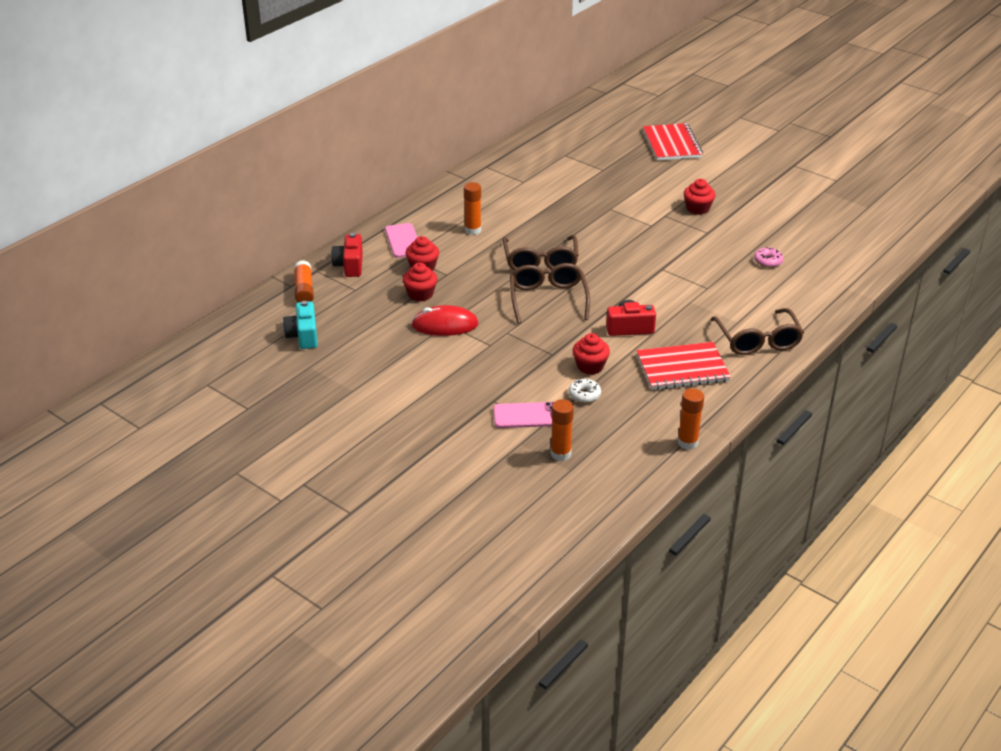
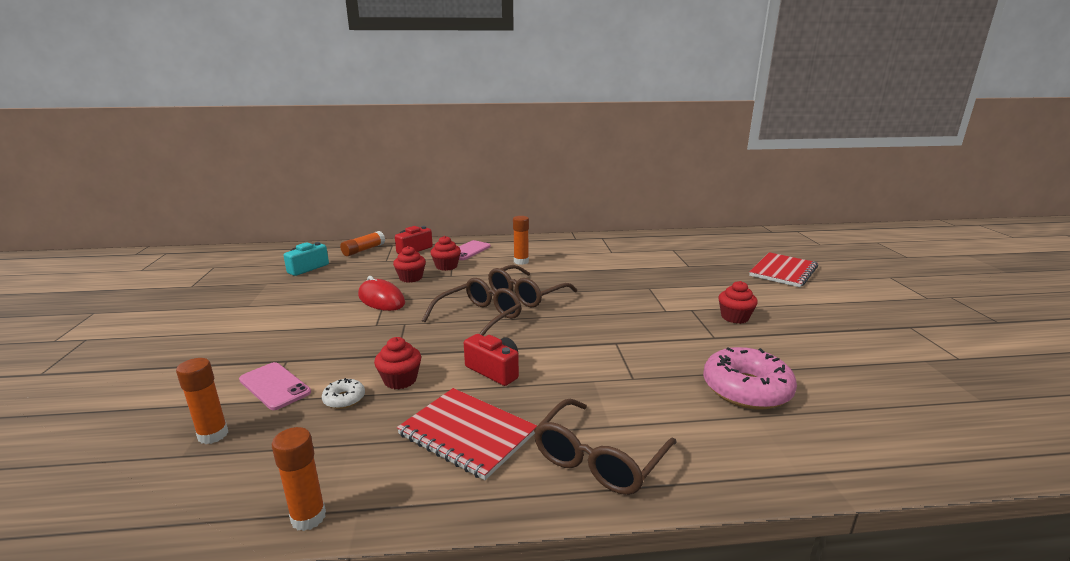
camera: 45 degrees right, 15 degrees down
pink donut [754,247,783,268] -> pink donut [703,347,797,410], size x2.17

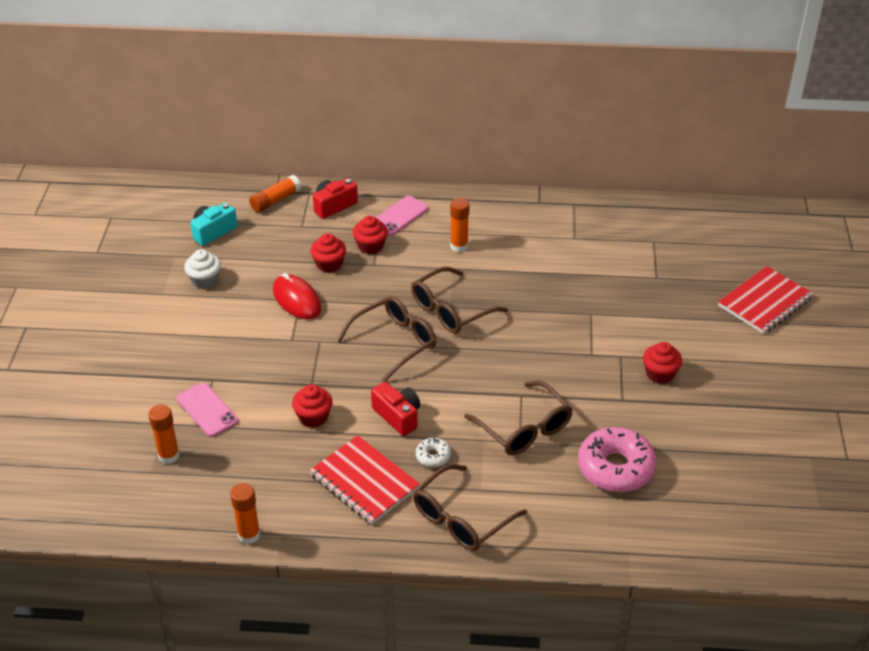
camera: 10 degrees right, 20 degrees up
white donut [322,378,365,409] -> white donut moved to [416,438,451,467]
none -> white cupcake [184,249,221,289]
none -> brown glasses [464,381,573,455]

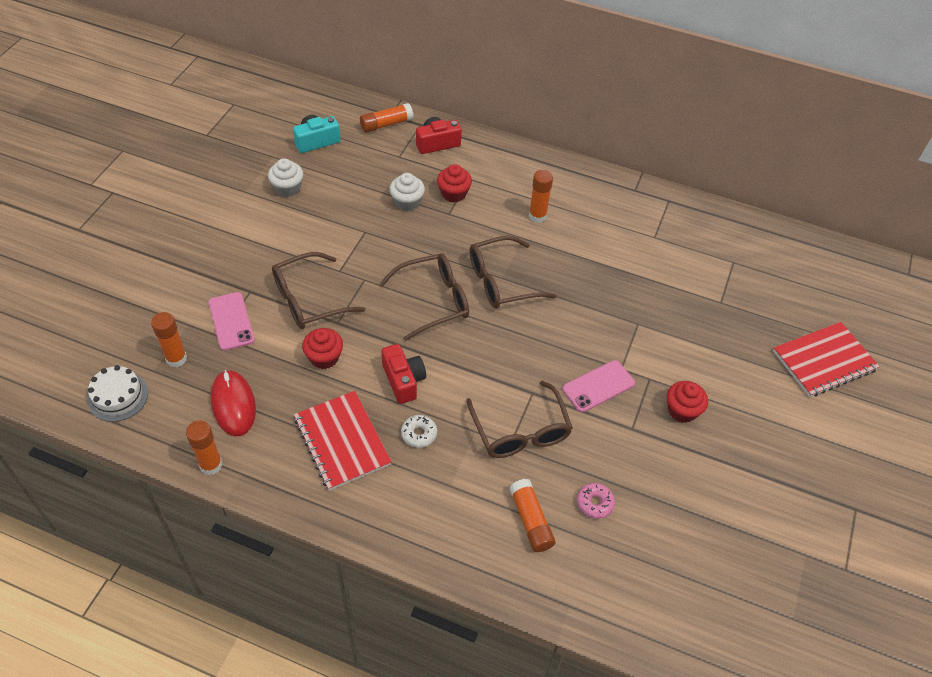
camera: 15 degrees right, 10 degrees up
red mouse [273,273,321,319] -> red mouse moved to [211,370,256,436]
red cupcake [310,233,346,273] -> white cupcake [389,173,425,211]
pink phone [376,196,429,235] -> pink phone moved to [562,360,635,412]
brown glasses [413,464,527,551] -> brown glasses moved to [272,252,365,329]
pink donut [578,427,657,492] -> pink donut [577,483,615,519], size x0.46
none -> white cake [88,365,148,422]
none -> orange glue stick [509,479,555,552]

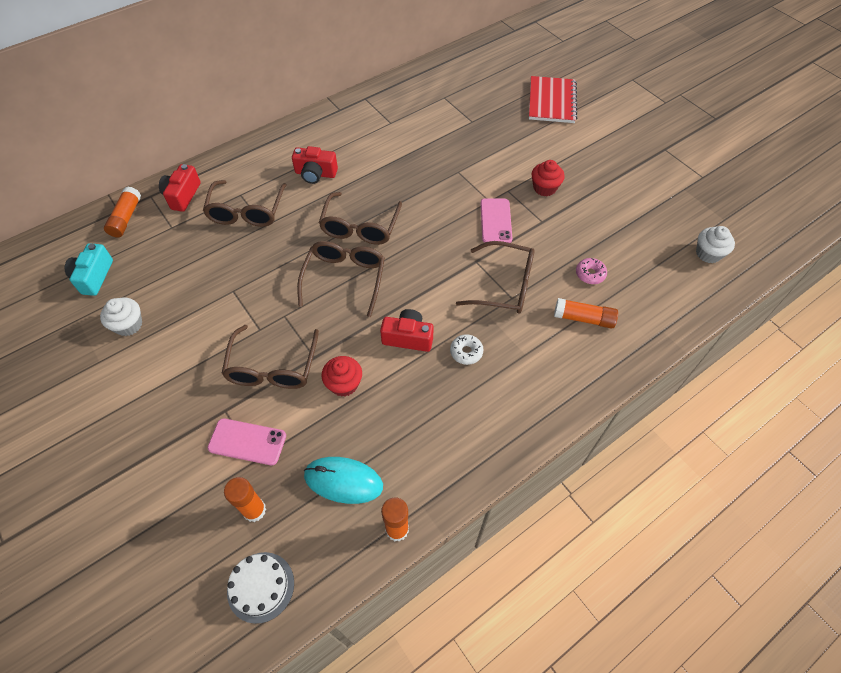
camera: 55 degrees left, 5 degrees up
red mouse [211,370,256,436] -> turquoise mouse [304,457,383,504]
red notebook [294,391,392,491] -> none
white cupcake [389,173,425,211] -> white cupcake moved to [696,226,735,263]
red cupcake [437,164,472,203] -> brown glasses [203,180,287,227]
orange glue stick [529,170,553,223] -> red camera [292,146,338,184]

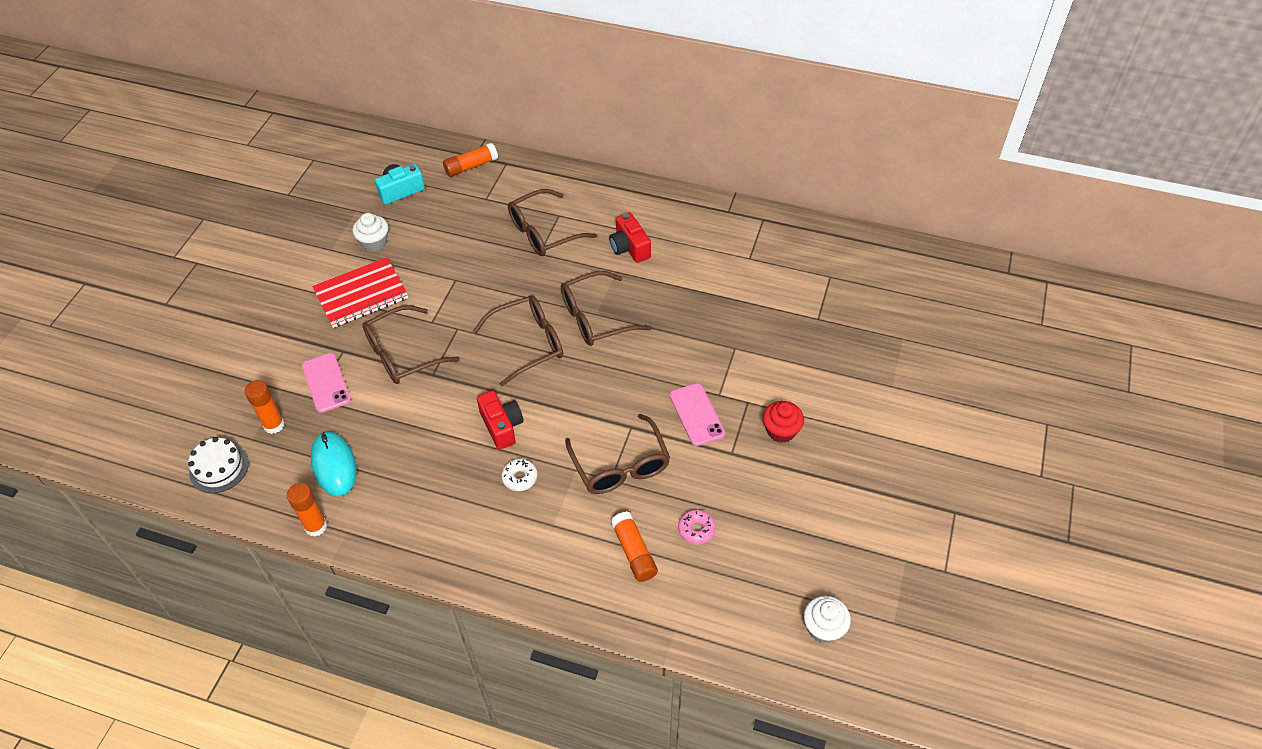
camera: 55 degrees right, 5 degrees down
red camera [159,164,201,212] -> none
red cupcake [321,356,362,397] -> none
pink phone [480,198,512,243] -> pink phone turned 75 degrees counterclockwise [669,383,725,446]
red notebook [529,76,577,123] -> red notebook moved to [312,257,408,328]

